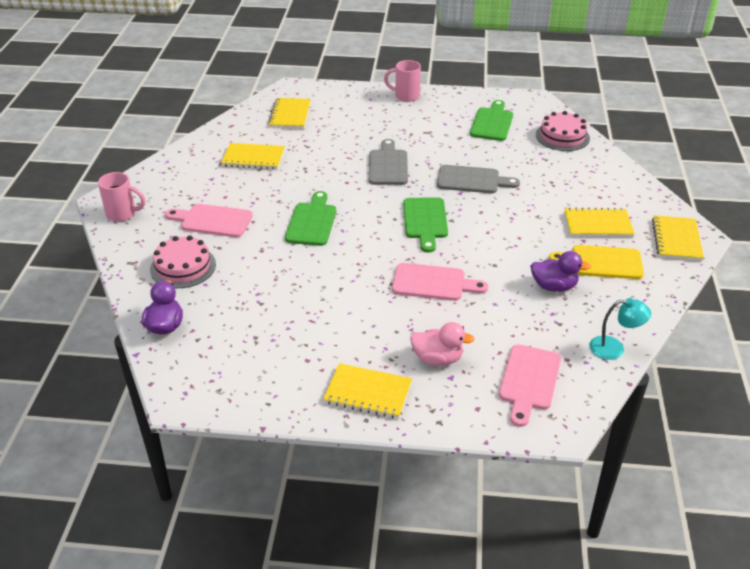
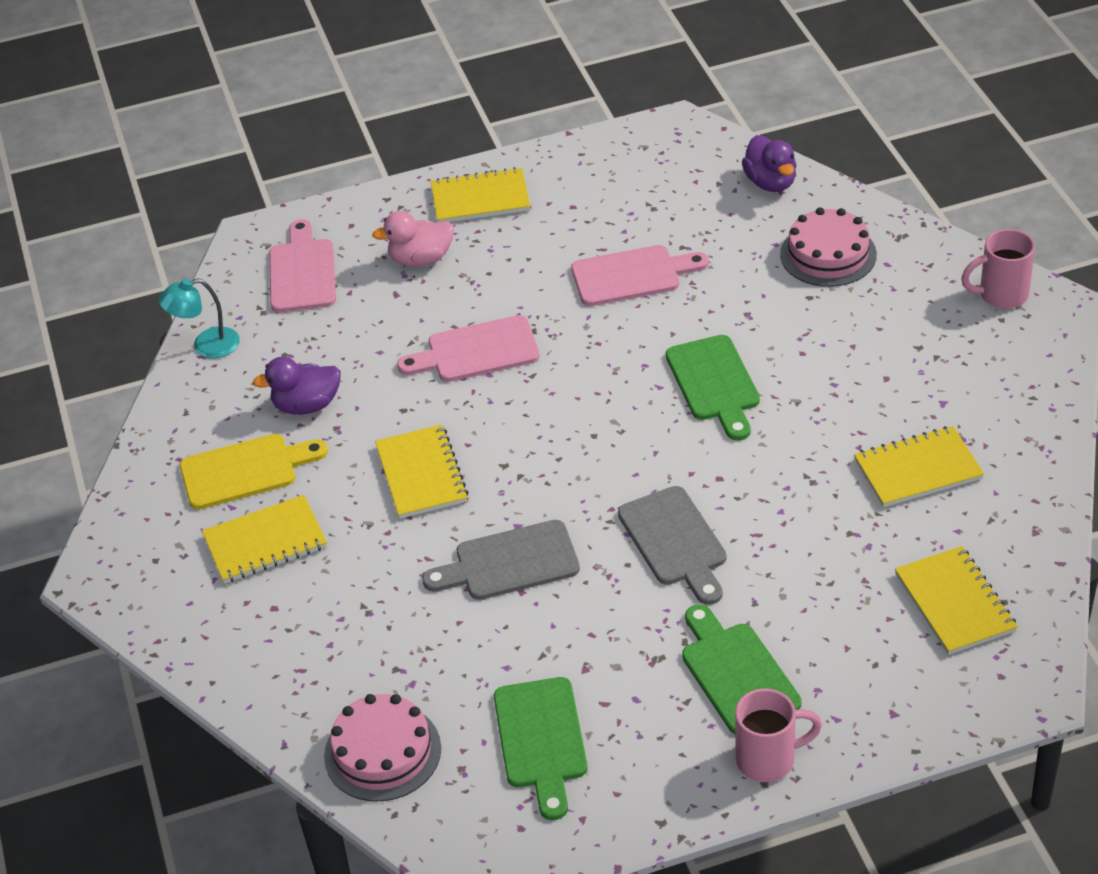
camera: 160 degrees right, 5 degrees up
pink cutting board [165,204,253,237] -> pink cutting board moved to [571,245,709,306]
green cutting board [403,197,448,253] -> green cutting board moved to [682,604,802,734]
yellow notebook [652,215,704,261] -> yellow notebook moved to [375,424,468,519]

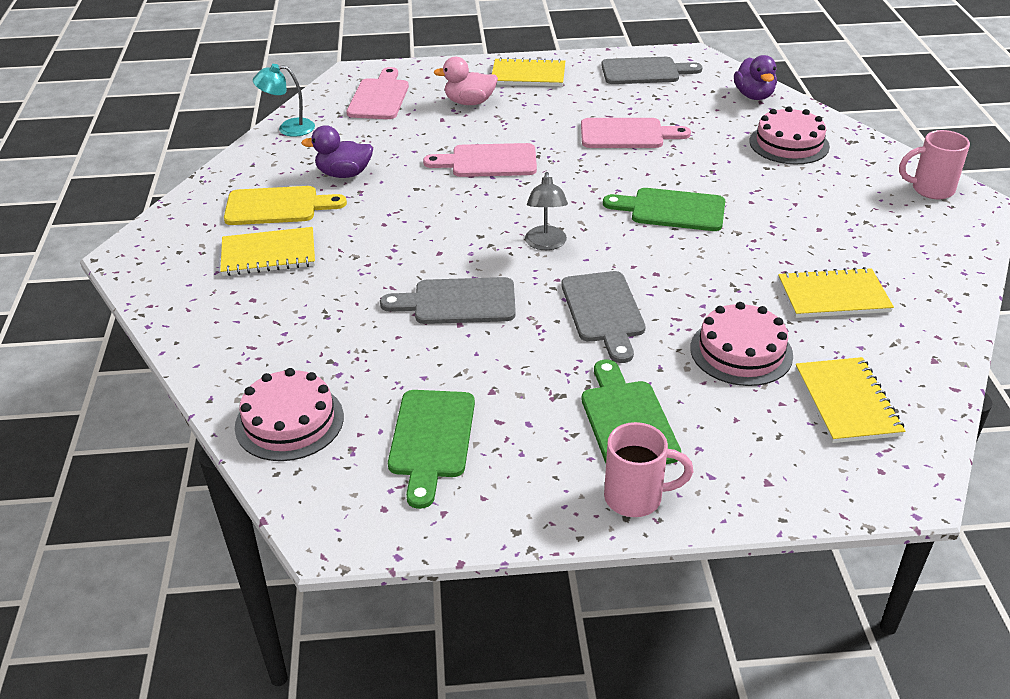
camera: 10 degrees right, 5 degrees down
yellow notebook [375,424,468,519] -> none
green cutting board [666,335,760,441] -> green cutting board turned 105 degrees clockwise [603,188,725,231]
none -> grey lamp [525,172,568,250]
none -> grey cutting board [601,57,702,84]
none -> pink cake [690,302,793,386]

